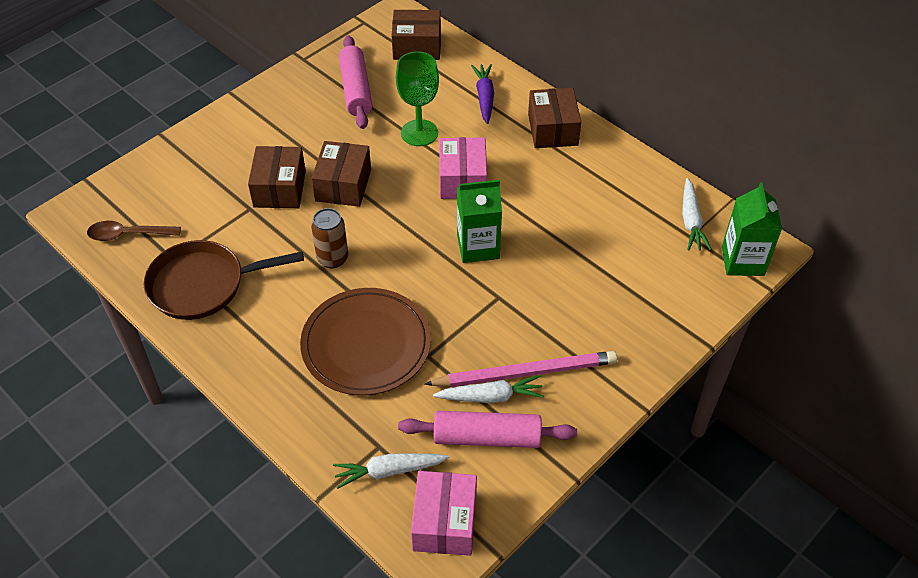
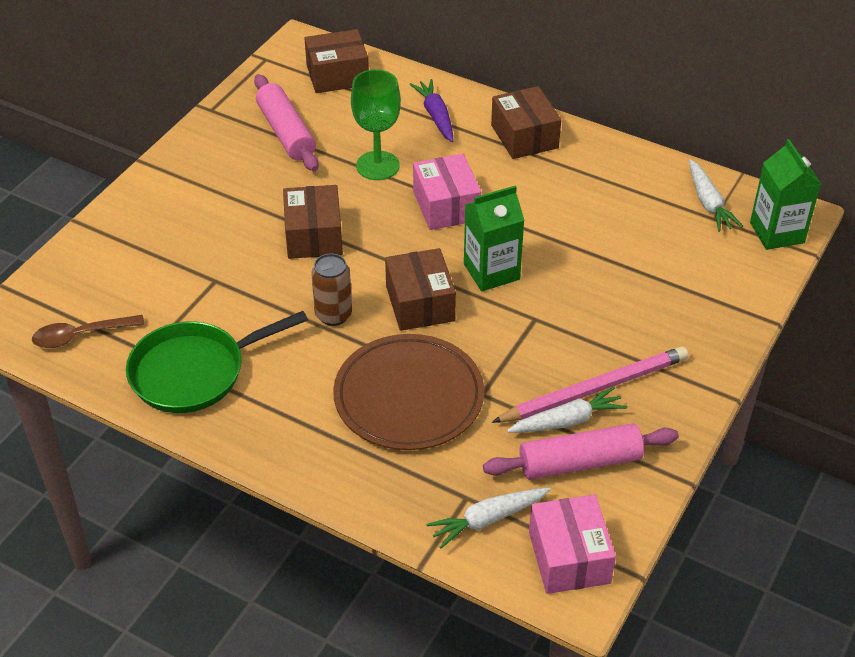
camera: 15 degrees left, 5 degrees down
brown pan [144,240,304,320] -> green pan [126,311,308,413]
brown box [248,146,306,208] -> brown box moved to [385,248,456,331]

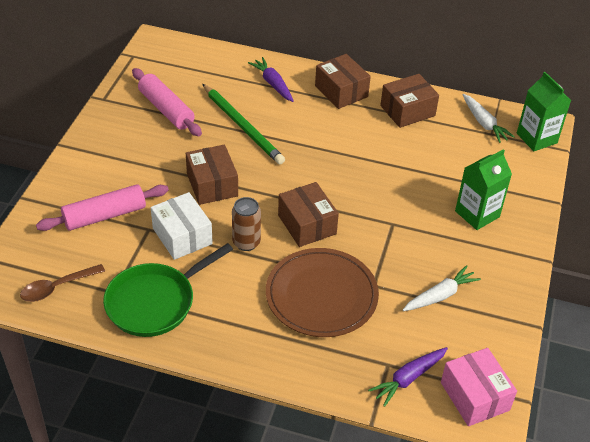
camera: 15 degrees left, 0 degrees up
brown box [305,29,369,93] -> brown box moved to [380,74,439,128]
green goblet [351,69,401,180] -> green pencil [203,84,285,164]
pink box [413,154,481,230] -> none
white carrot [426,488,551,548] -> purple carrot [368,347,448,407]
green carton [464,185,524,291] -> green carton moved to [455,149,512,230]
pink rolling pin [483,423,679,480] -> pink rolling pin moved to [36,184,169,231]
pink pencil [492,347,688,423] -> none
none -> white box [151,192,213,260]

